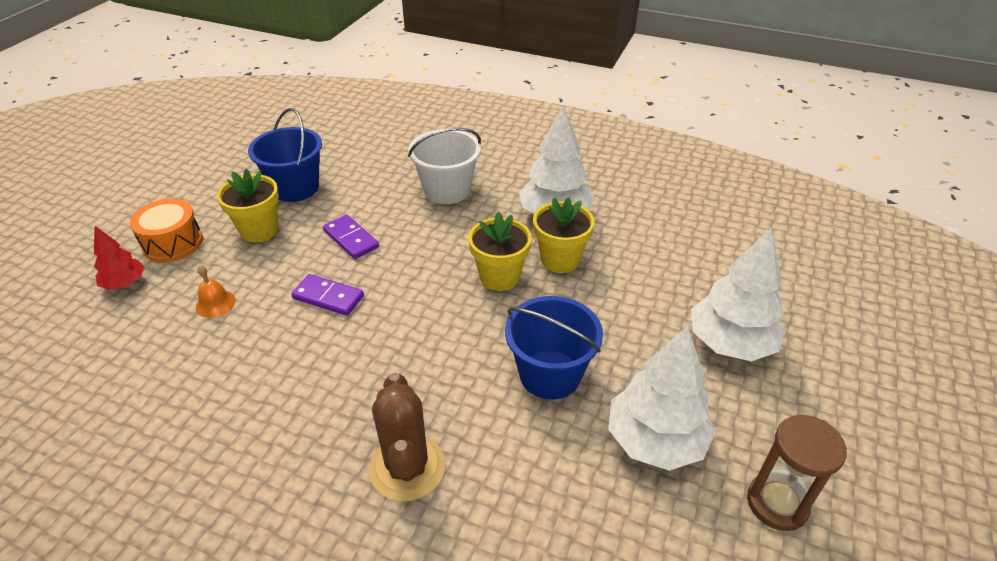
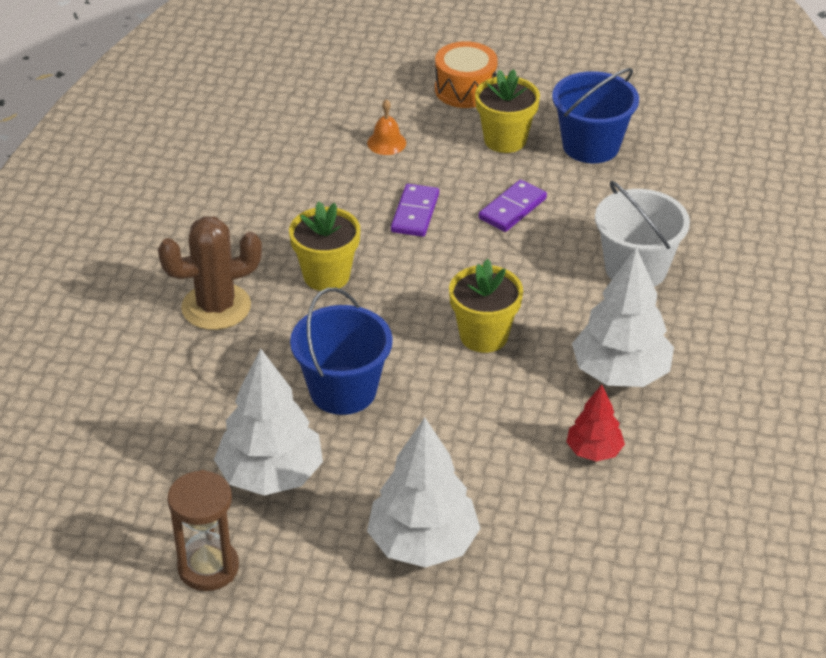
camera: 80 degrees right, 0 degrees up
red tree [94,226,145,290] -> red tree moved to [566,385,625,462]
yellow flower pot [533,197,594,273] -> yellow flower pot moved to [289,201,360,291]

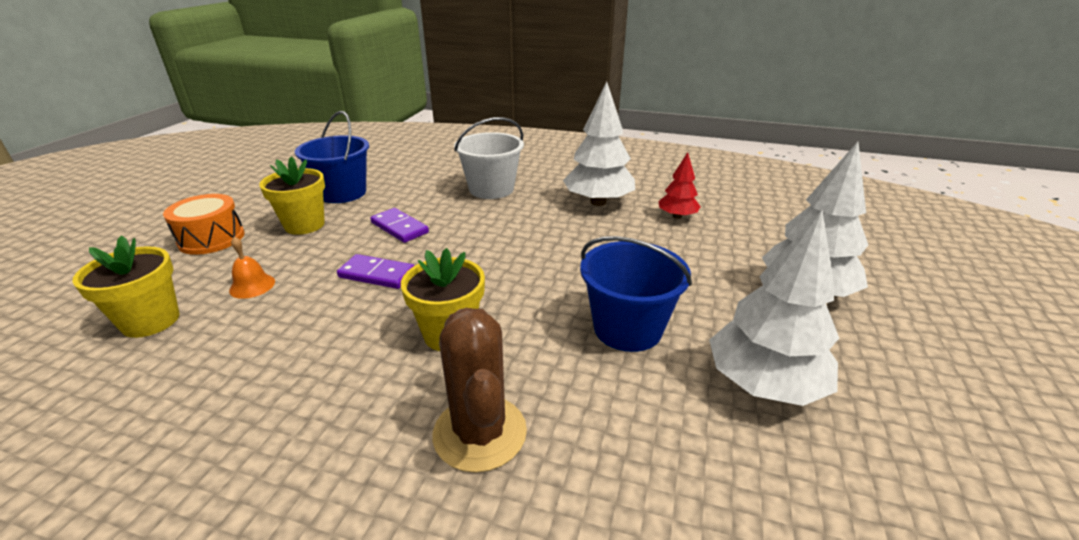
camera: 85 degrees left, 10 degrees down
brown hourglass [168,470,239,591] -> none
yellow flower pot [449,259,523,353] -> yellow flower pot moved to [72,235,180,338]

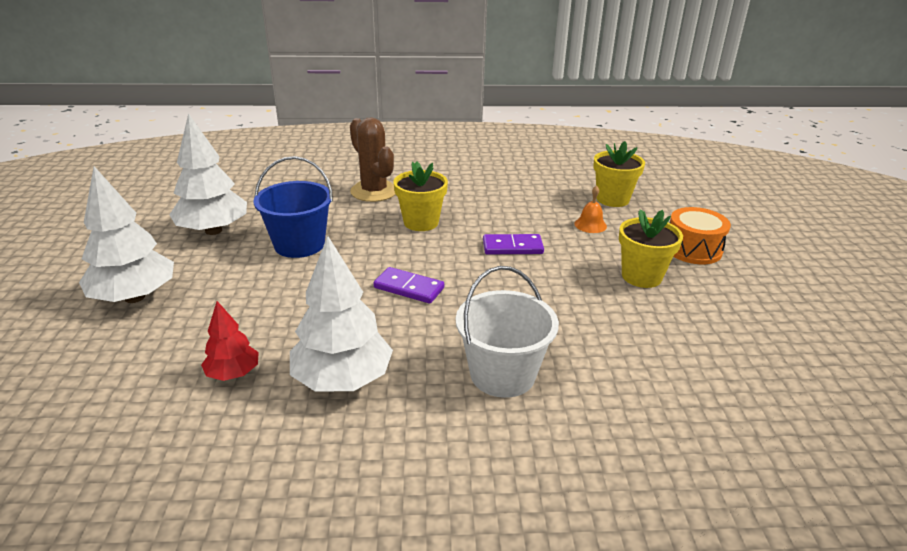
camera: 160 degrees right, 0 degrees up
blue bucket [295,111,369,203] -> none
purple domino [370,208,429,243] -> purple domino moved to [373,267,444,304]

